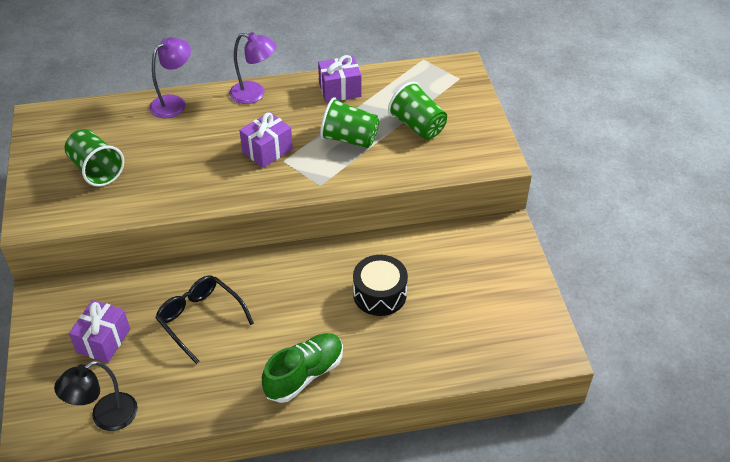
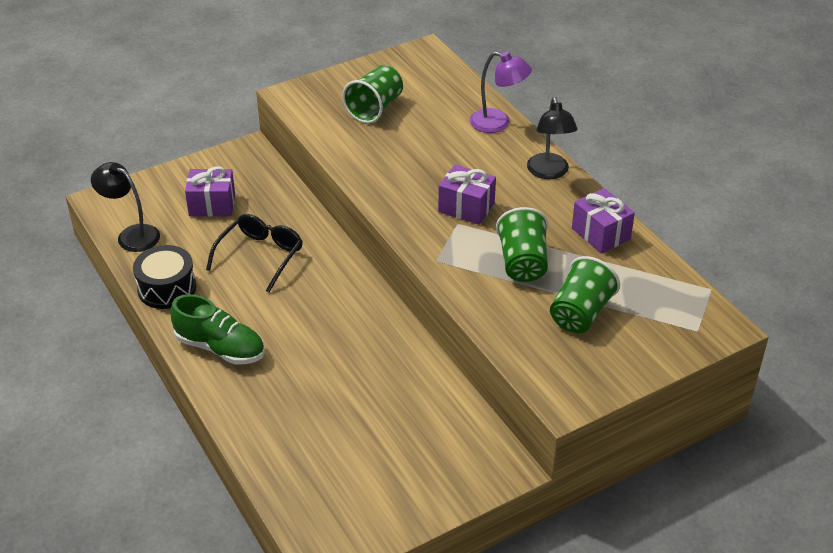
camera: 70 degrees right, 5 degrees down
purple lamp [229,32,277,104] -> black lamp [527,97,578,179]
black drum [353,255,408,316] -> black drum moved to [133,245,196,309]

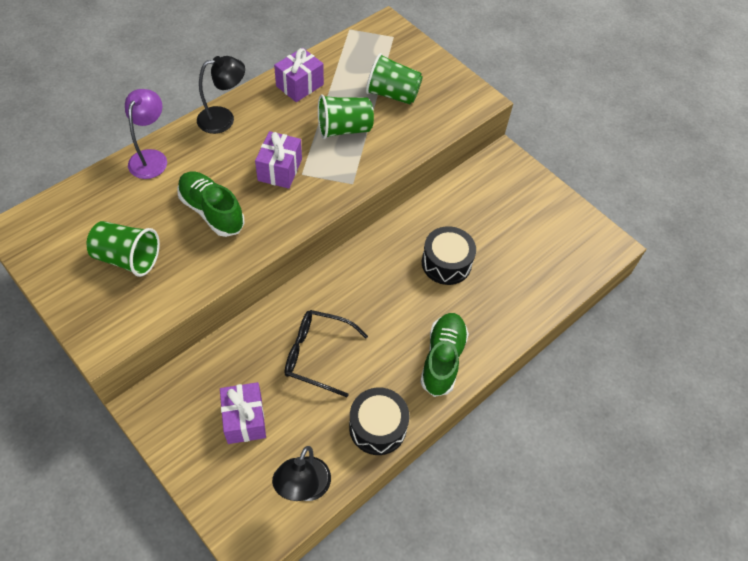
camera: 105 degrees left, 15 degrees up
none -> green shoe [177,171,245,237]
none -> black drum [422,226,476,285]

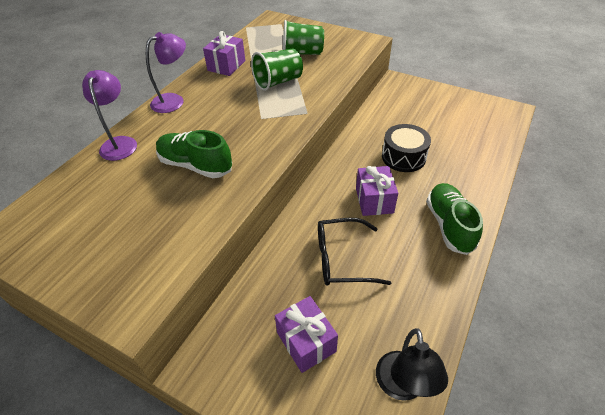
camera: 15 degrees left, 10 degrees down
green cup [87,221,160,277] -> none
black lamp [197,56,245,134] -> purple lamp [146,32,186,113]
purple gift [255,131,302,189] -> purple gift moved to [356,166,398,216]
black drum [349,388,409,455] -> none

